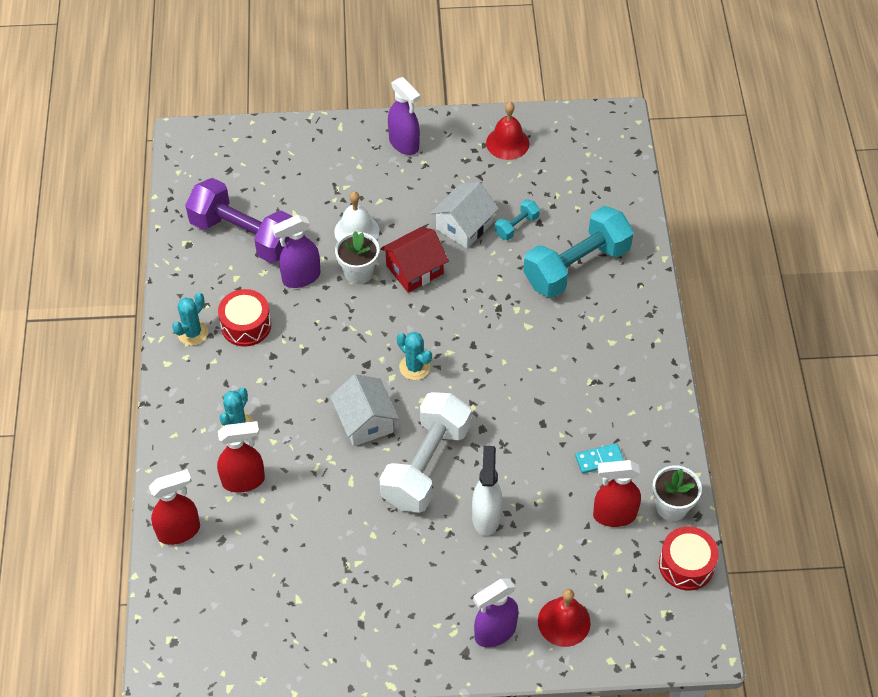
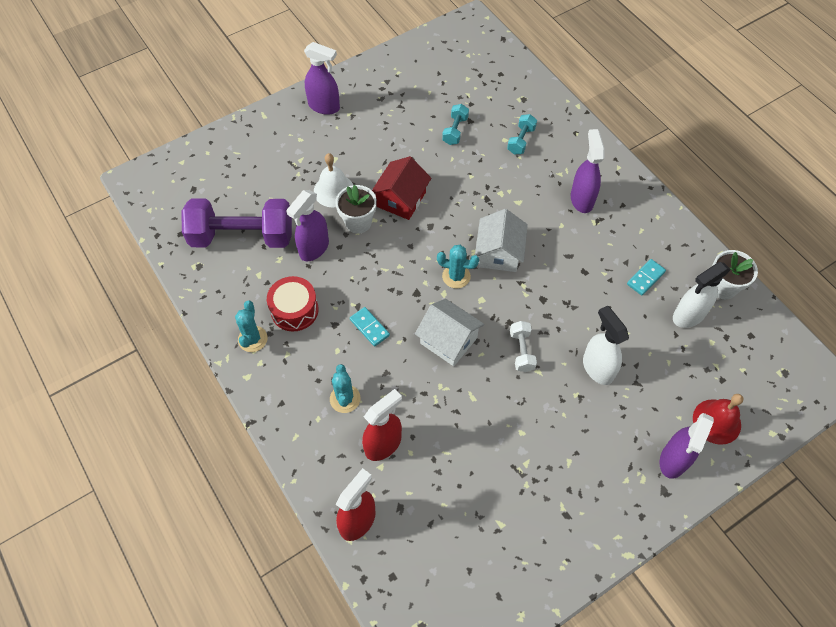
camera: 30 degrees left, 5 degrees up
white dumbbell [379,392,471,513] -> white dumbbell [510,321,537,372], size x0.44
white house [430,182,499,249] -> white house moved to [475,209,528,272]
red bell [486,102,529,160] -> none
turquoise dumbbell [523,206,634,298] -> turquoise dumbbell [507,114,537,154], size x0.44
red spray bottle [593,460,641,527] -> white spray bottle [673,262,731,328]
red drum [659,527,719,591] -> none
none -> turquoise domino [350,307,390,347]
none -> purple spray bottle [571,129,605,213]

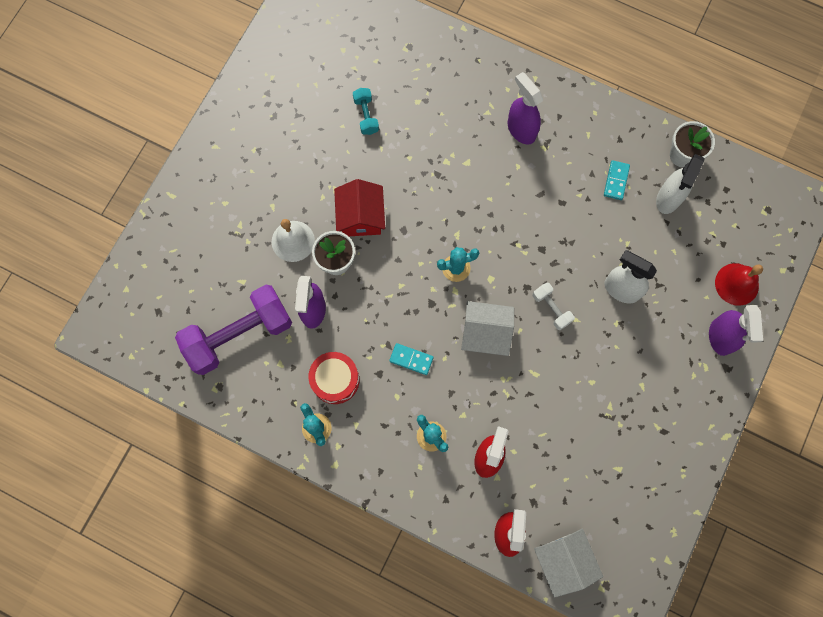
camera: 30 degrees left, 15 degrees up
purple spray bottle [304,42,340,115] -> none
white house [475,209,528,272] -> white house moved to [534,528,603,598]
turquoise dumbbell [507,114,537,154] -> none

